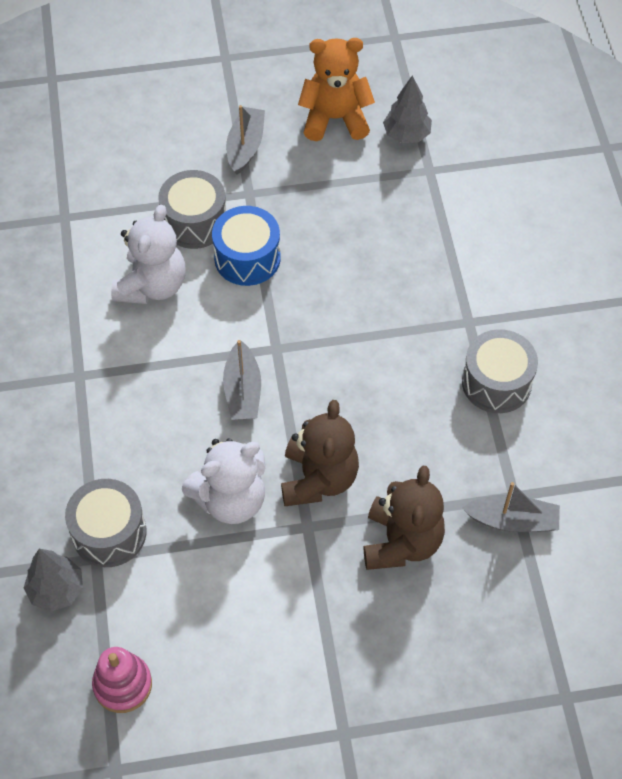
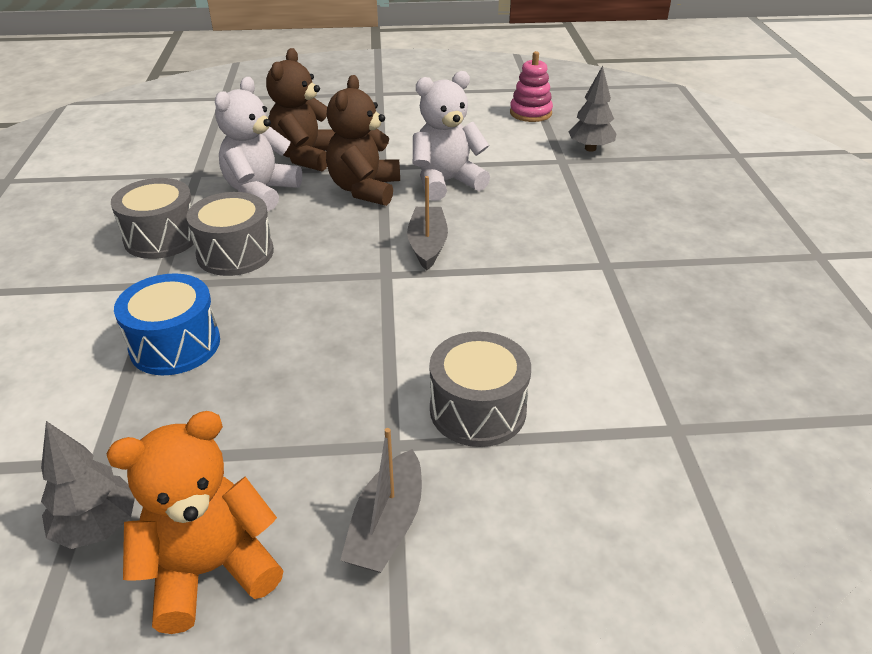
camera: 175 degrees left, 20 degrees down
grey drum [65,479,147,567] -> grey drum moved to [186,192,274,276]
white teddy bear [111,205,186,304] -> white teddy bear moved to [215,77,302,211]
blue drum [212,206,281,286] -> blue drum moved to [114,273,220,375]
orange teddy bear [298,38,375,141] -> orange teddy bear turned 150 degrees clockwise [106,411,284,634]
grey boat [462,482,560,532] -> none

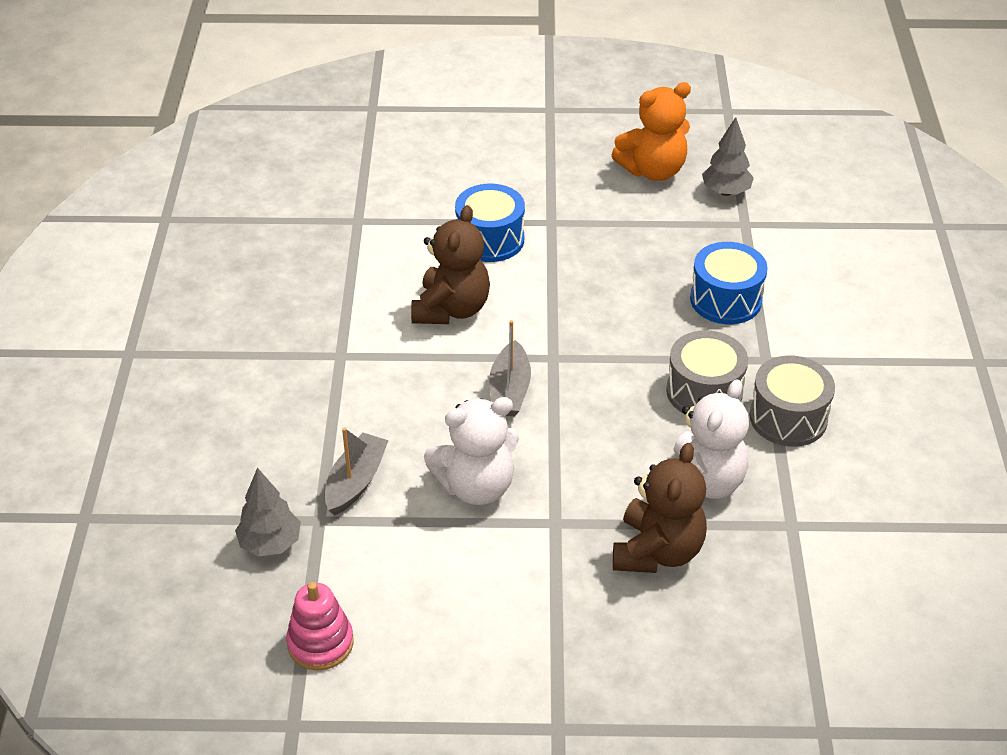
camera: 175 degrees left, 5 degrees up
brown teddy bear [326,75,400,206] -> brown teddy bear moved to [411,205,490,324]
grey boat [340,428,422,573] -> grey boat moved to [325,428,389,515]
grey drum [429,331,531,447] -> blue drum [455,184,525,262]

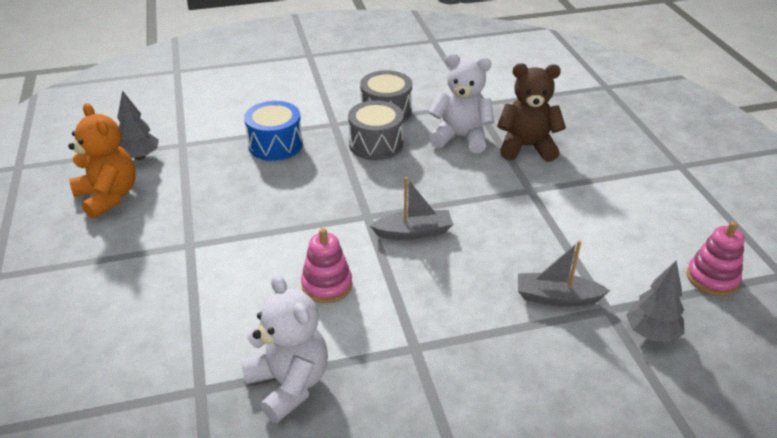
camera: 105 degrees left, 5 degrees down
brown teddy bear [411,205,490,324] -> pink stacking toy [301,228,352,303]
white teddy bear [424,397,519,505] -> white teddy bear moved to [241,274,328,423]
blue drum [455,184,525,262] -> none

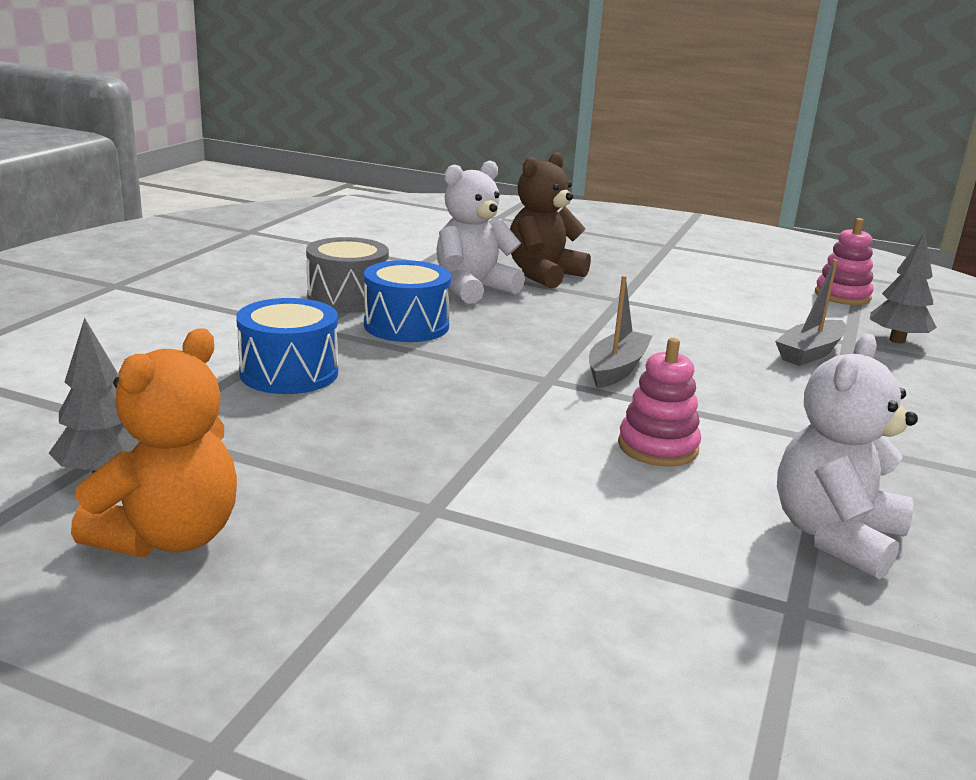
camera: 55 degrees left, 15 degrees down
orange teddy bear [68,103,136,219] -> orange teddy bear turned 120 degrees clockwise [71,328,237,557]
white teddy bear [241,274,328,423] -> white teddy bear turned 60 degrees counterclockwise [777,334,918,579]
grey drum [348,100,404,160] -> blue drum [364,260,451,342]

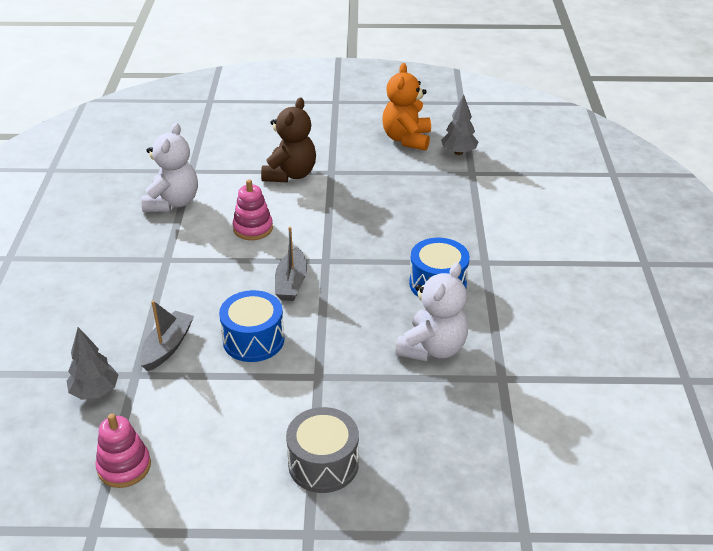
camera: 160 degrees right, 15 degrees up
blue drum [236,298,338,394] -> blue drum moved to [219,290,284,362]
grey drum [306,237,389,313] -> grey drum moved to [286,407,359,493]
brown teddy bear [510,152,591,288] -> brown teddy bear moved to [261,97,316,183]

